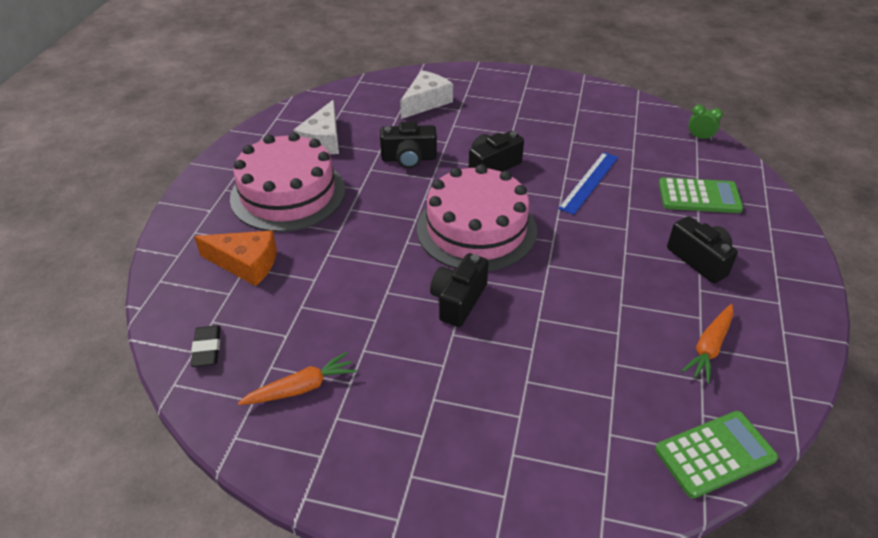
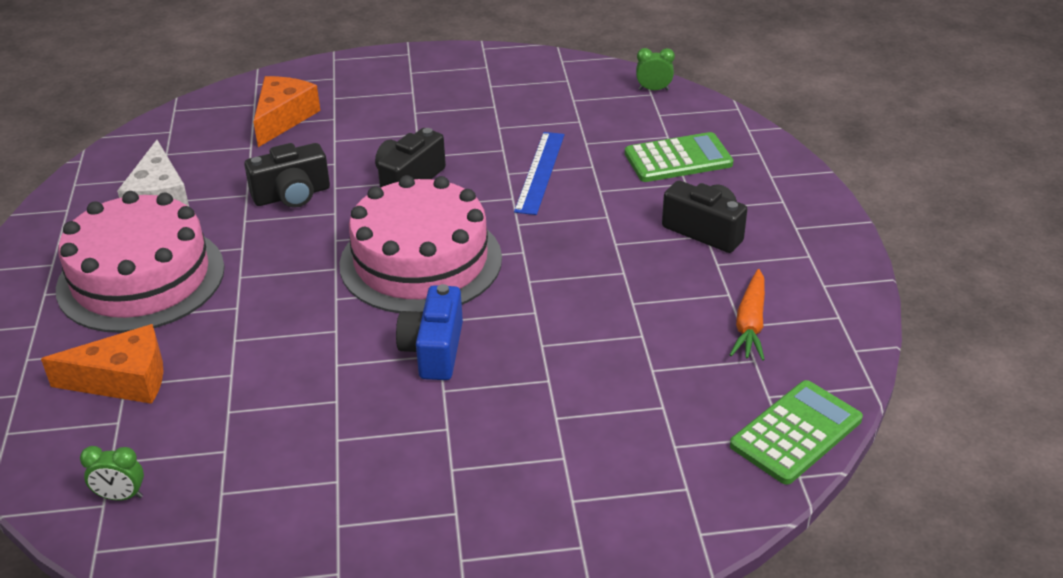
camera: 20 degrees left, 5 degrees down
black eraser [191,325,221,367] -> green clock [80,446,144,501]
orange carrot [238,352,357,405] -> none
white cheese [400,70,453,119] -> orange cheese [253,76,321,147]
black camera [430,253,489,327] -> blue camera [396,284,463,380]

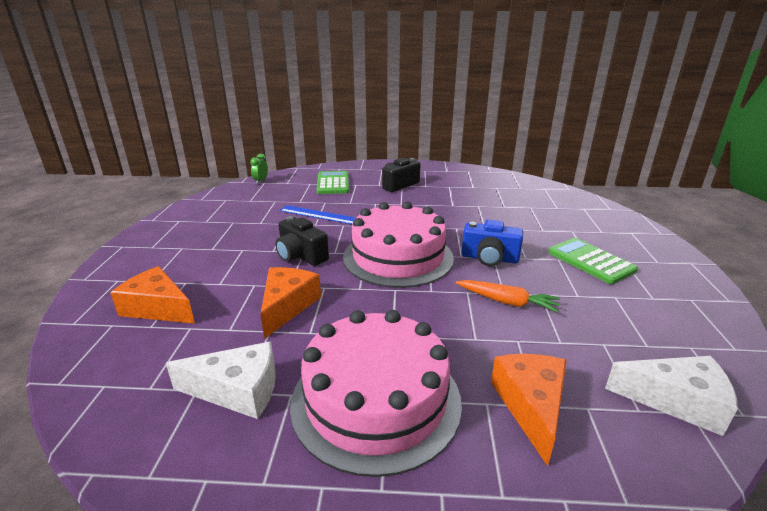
camera: 80 degrees left, 10 degrees down
green clock [80,446,144,501] -> white cheese [605,356,738,436]
black camera [244,143,330,208] -> orange cheese [260,267,321,339]
orange carrot [730,269,765,361] -> orange carrot moved to [456,280,560,313]
green calculator [730,380,863,485] -> green calculator moved to [548,238,638,284]

